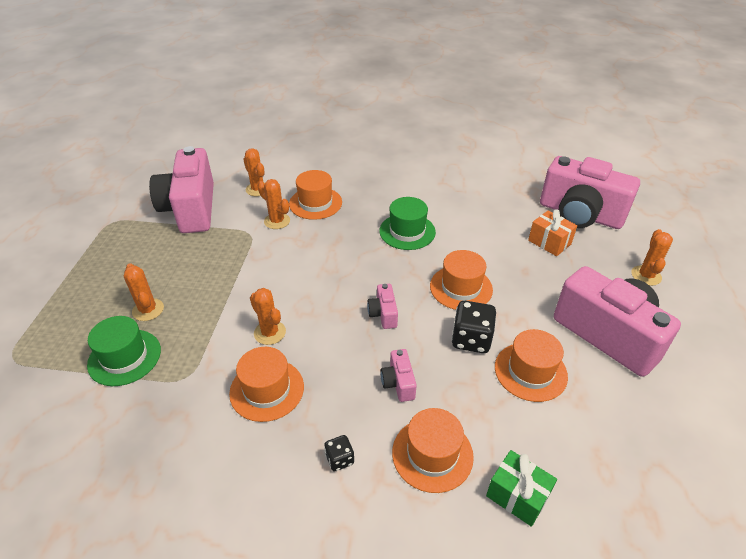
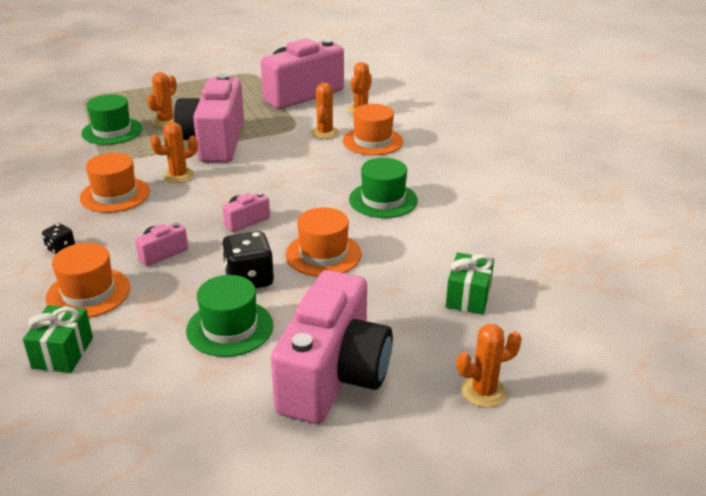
camera: 60 degrees right, 10 degrees down
orange cactus [250,288,286,345] -> orange cactus turned 45 degrees clockwise [150,122,198,183]
orange hat [495,329,568,402] -> green hat [186,275,273,357]
orange gift [528,209,577,256] -> green gift [446,253,494,314]
pink camera [540,156,640,229] -> pink camera moved to [174,74,244,163]

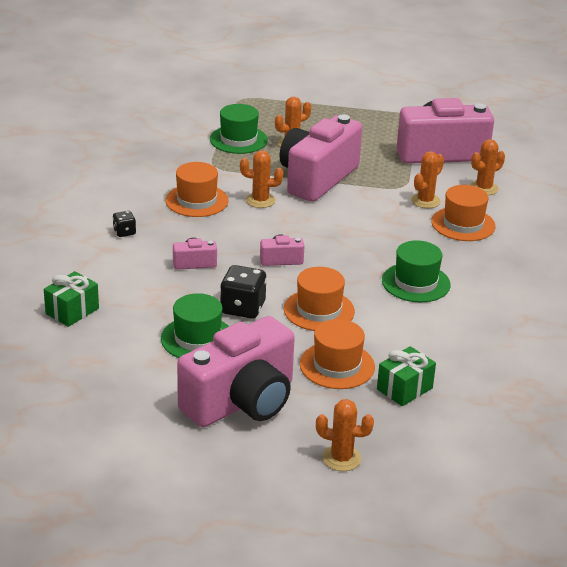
camera: 30 degrees right, 0 degrees up
orange hat [46,243,130,318] -> orange hat moved to [300,319,375,389]

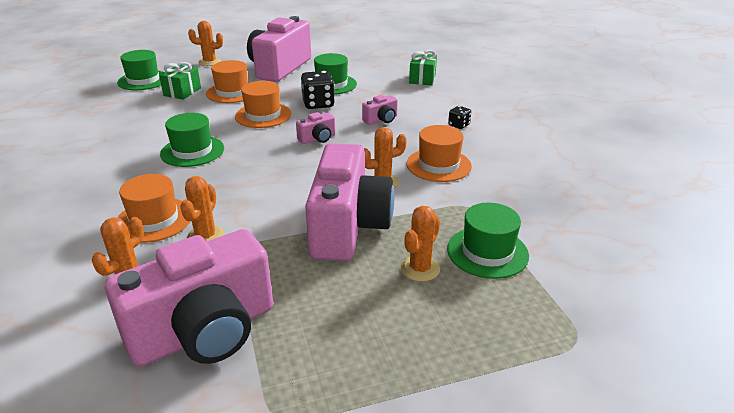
camera: 155 degrees right, 0 degrees up
none -> green hat [117,50,164,90]

